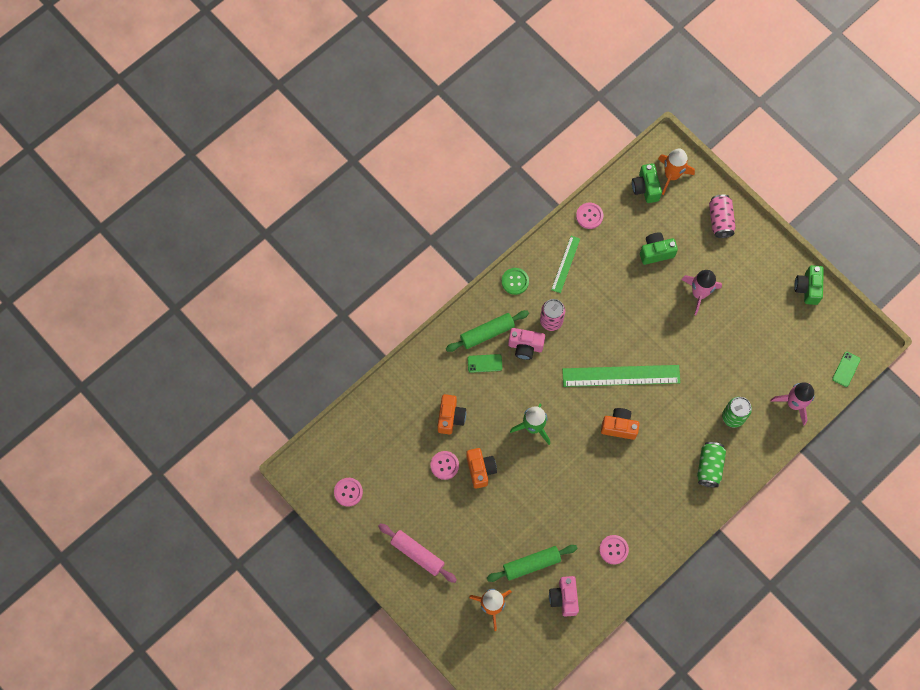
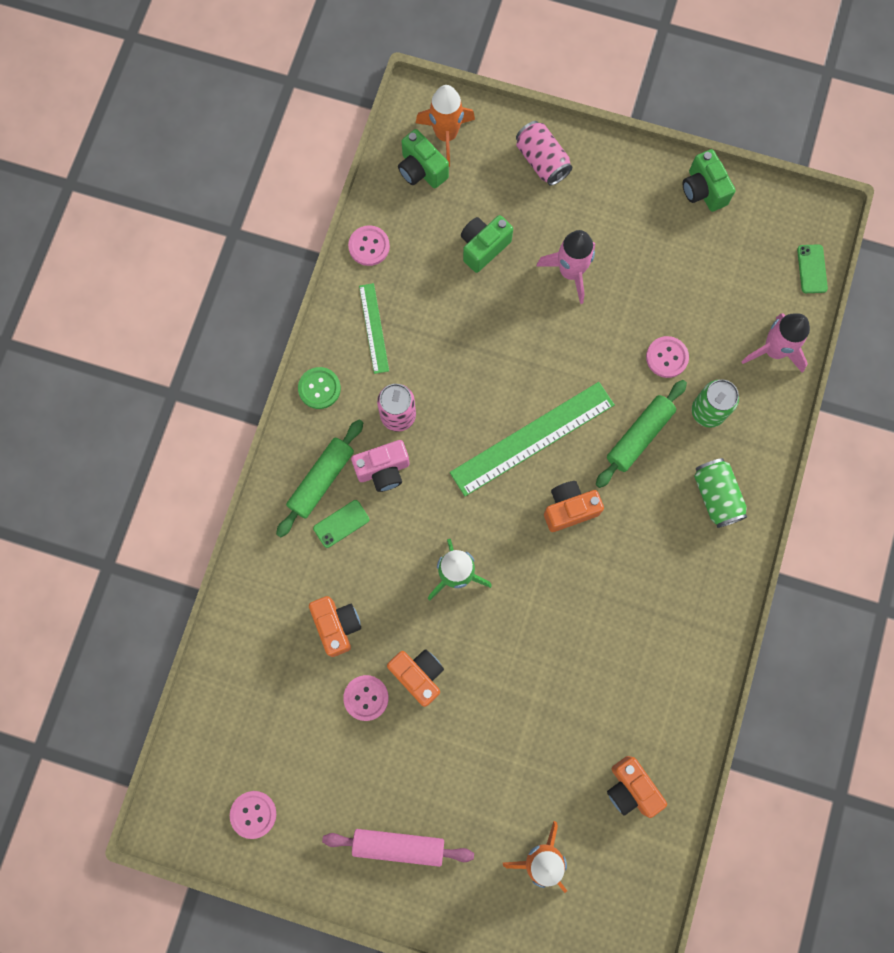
camera: 30 degrees left, 5 degrees up
green rolling pin [487,545,578,582] -> green rolling pin moved to [596,380,687,488]
pink camera [549,576,579,617] -> orange camera [607,756,667,818]
pink button [599,535,629,564] -> pink button moved to [646,336,689,378]

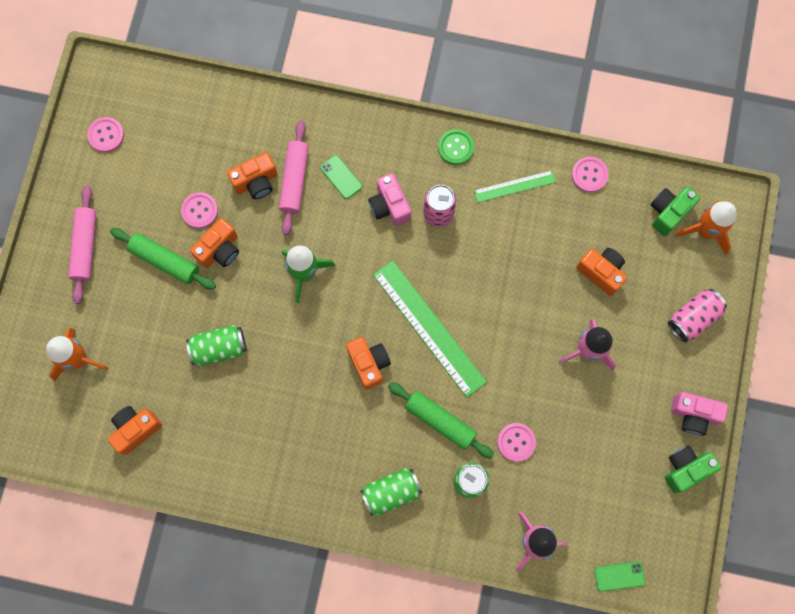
camera: 85 degrees right, 0 degrees up
green rolling pin [276,420,363,537] -> green rolling pin moved to [110,228,216,290]
green camera [461,215,513,273] -> orange camera [576,248,627,296]
none -> green can [186,325,247,366]
none -> pink rolling pin [279,121,309,235]
none -> pink camera [671,392,728,436]

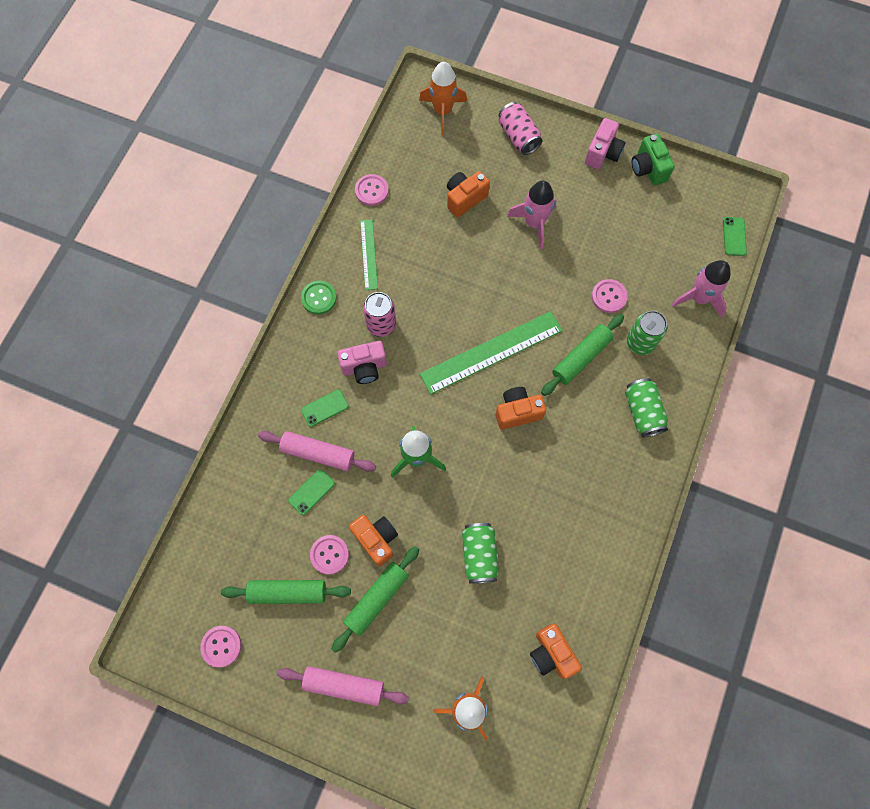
camera: 80 degrees left, 5 degrees down
orange camera [227,152,278,199] -> green phone [288,469,335,515]
green camera [651,187,700,236] -> none
none -> green rolling pin [221,580,351,604]

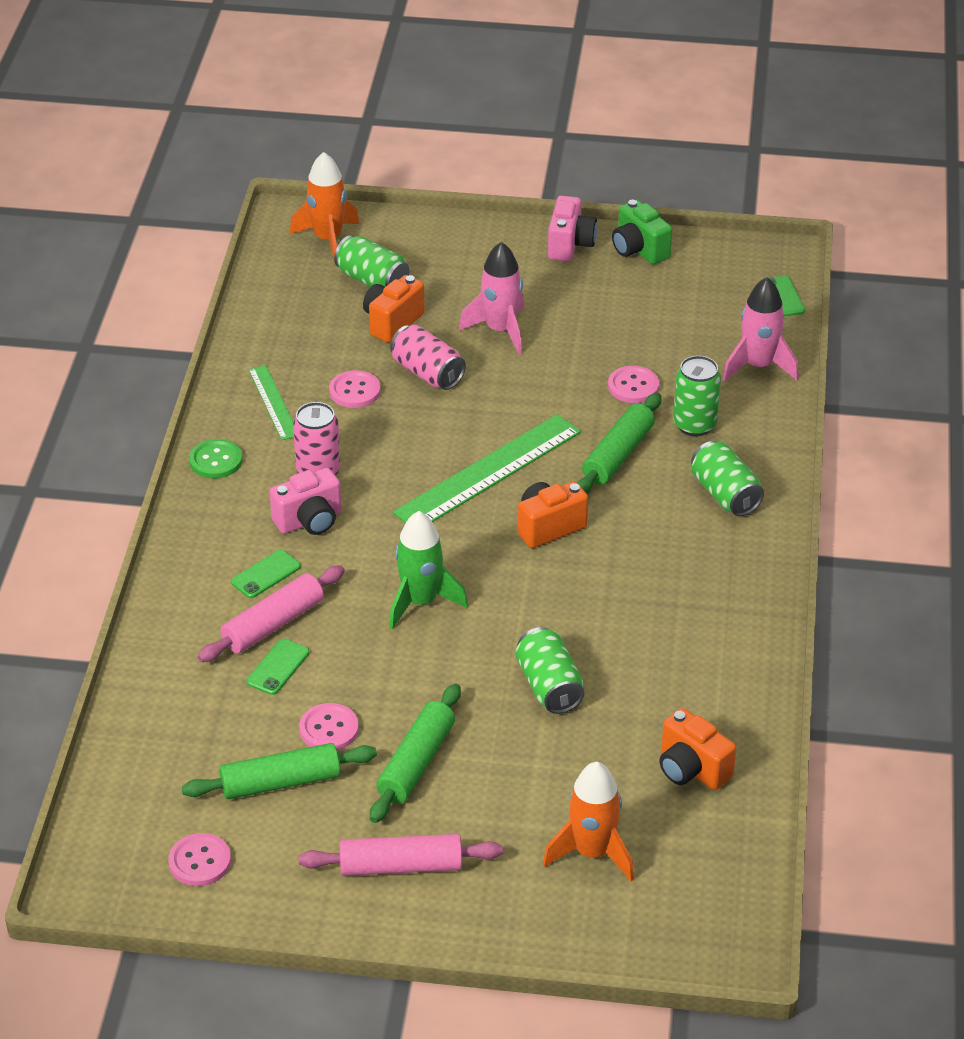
camera: 15 degrees left, 30 degrees down
pink rolling pin [258,431,376,472] -> pink rolling pin turned 45 degrees counterclockwise [197,565,345,662]
orange camera [349,515,398,567] -> none
pink button [355,174,389,206] -> pink button moved to [329,370,381,408]
pink can [498,102,543,155] -> pink can moved to [390,325,466,390]
none -> green can [334,235,409,287]

